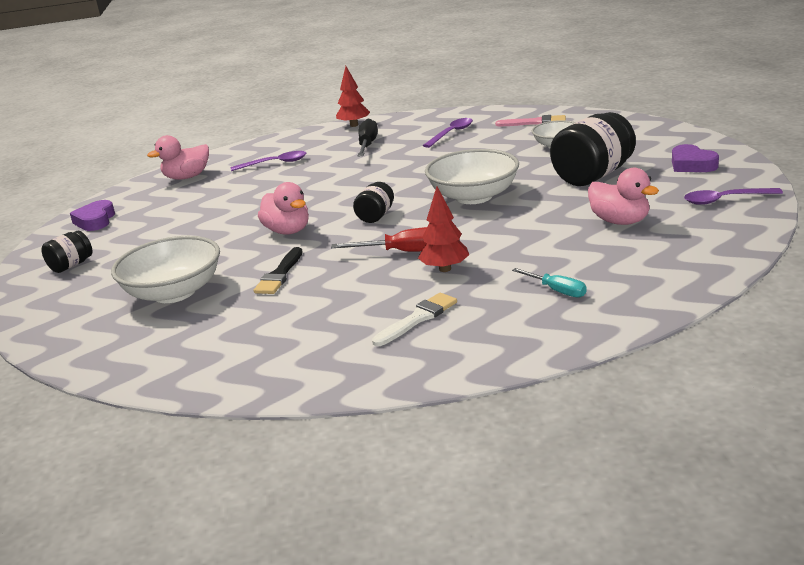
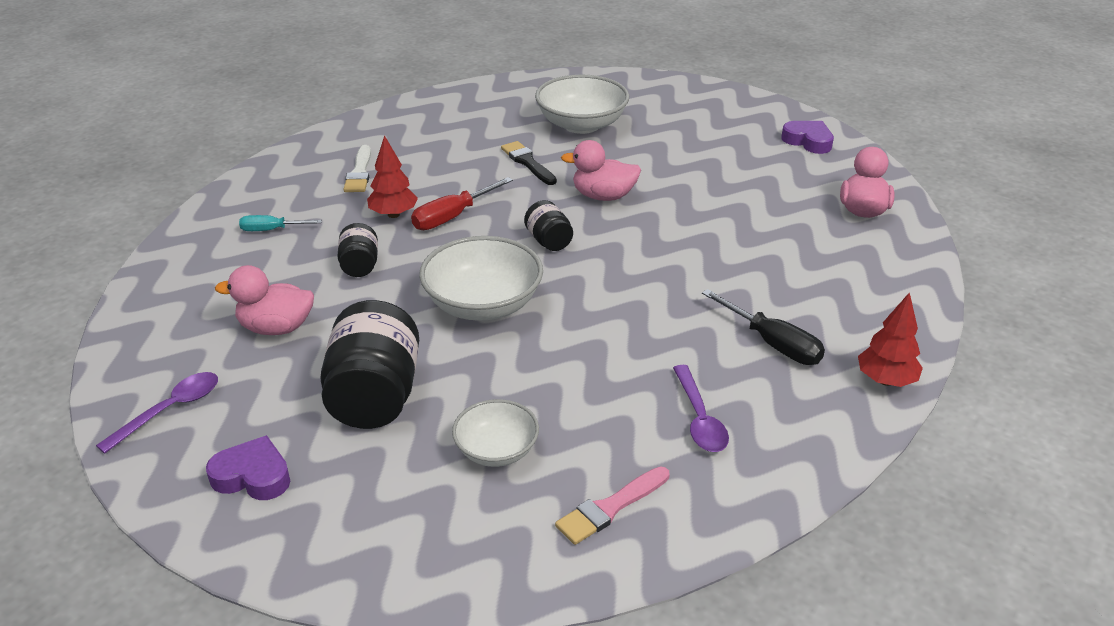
camera: 130 degrees right, 10 degrees up
black jar [41,231,92,273] -> black jar moved to [338,223,378,277]
purple spoon [230,151,306,171] -> none

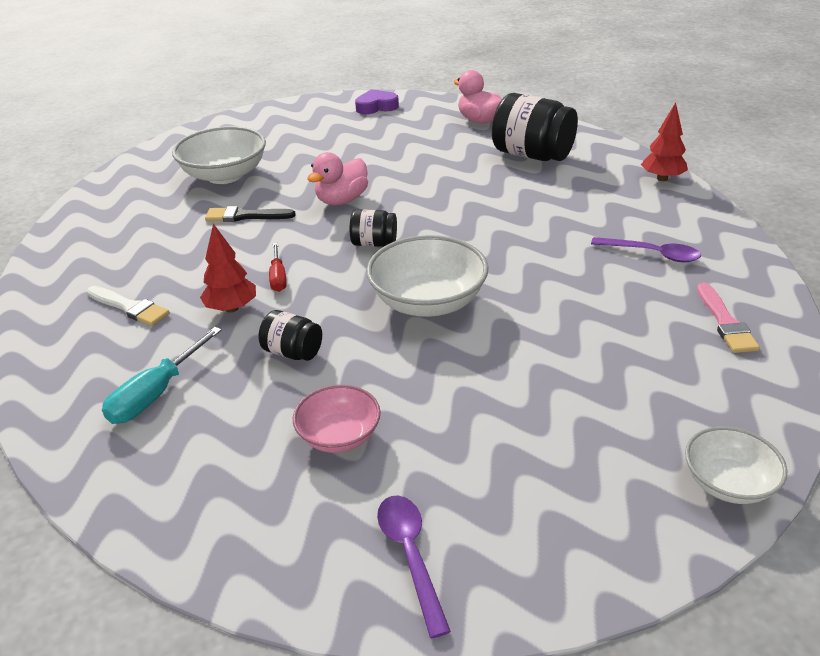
camera: 55 degrees left, 0 degrees up
purple heart [206,435,290,500] -> none
pink duck [215,265,314,335] -> pink bowl [293,385,381,453]
turquoise screwdriver [239,215,322,231] -> turquoise screwdriver [102,327,222,424], size x1.55
black jar [320,300,419,429] -> black jar moved to [492,93,578,161]
red screwdriver [411,177,513,230] -> red screwdriver [269,243,287,292], size x0.65
white bowl [452,399,539,467] -> white bowl moved to [685,426,787,504]
black screwdriver [702,289,825,365] -> none

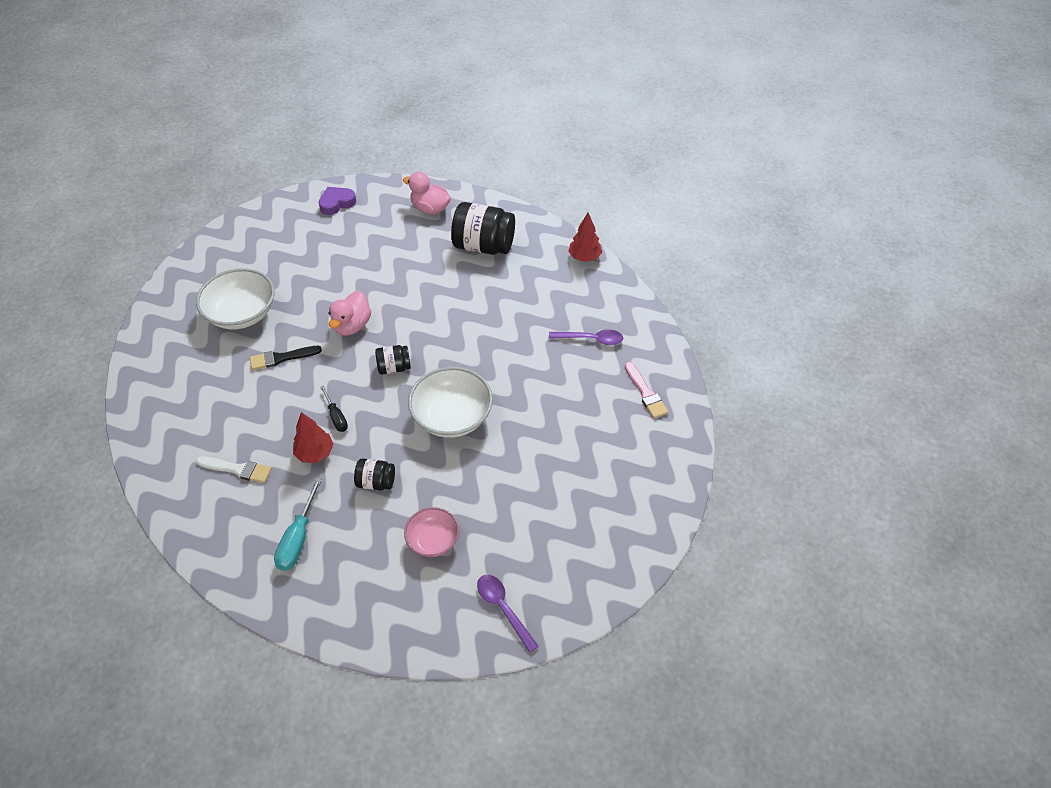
camera: 20 degrees left, 15 degrees up
red screwdriver [269,243,287,292] -> black screwdriver [320,385,348,432]
white bowl [685,426,787,504] -> none

